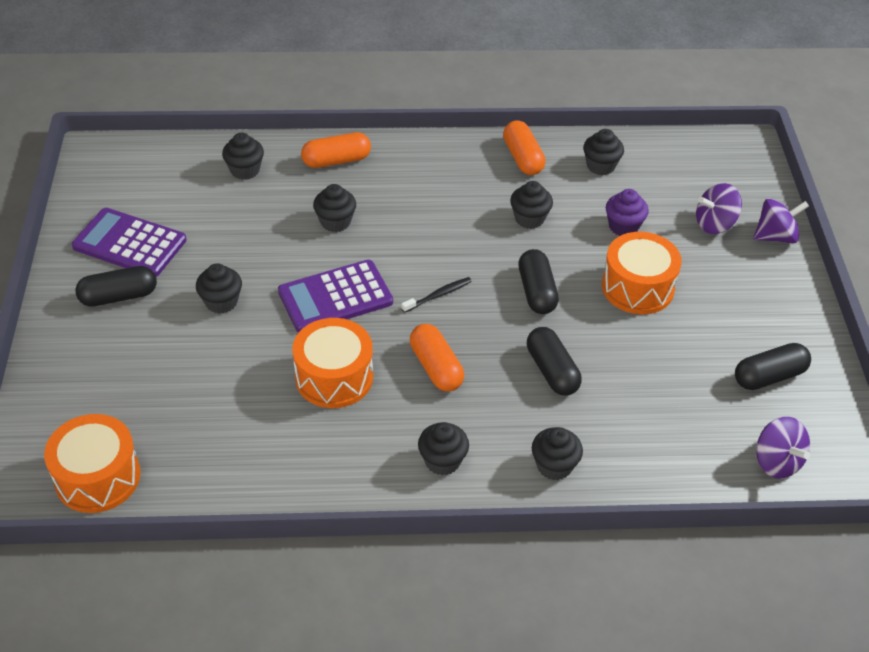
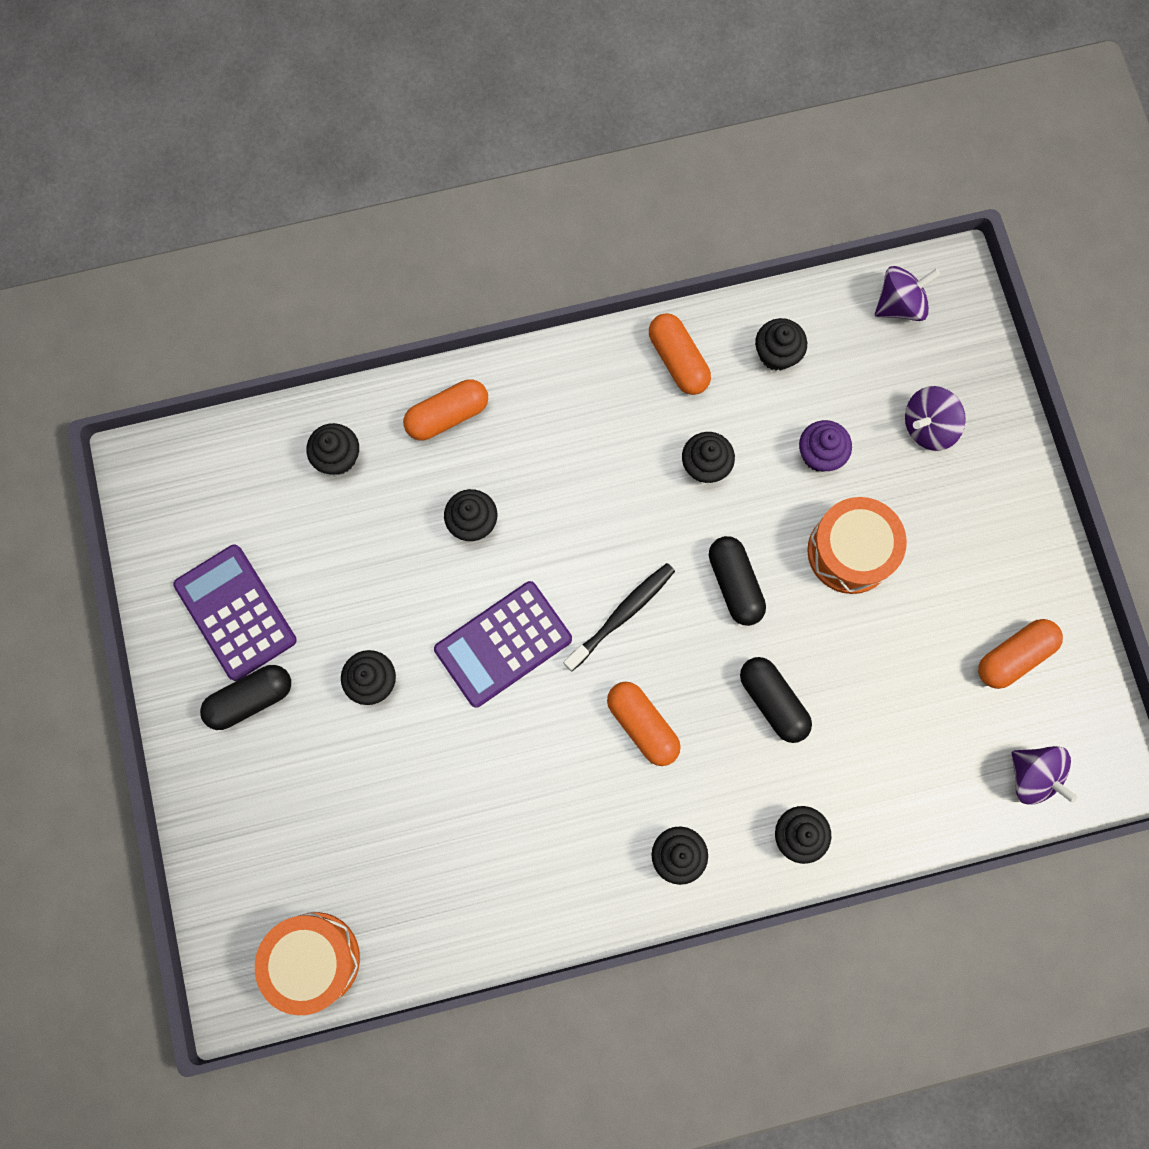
camera: 10 degrees left, 30 degrees up
purple calculator [72,208,187,277] -> purple calculator turned 45 degrees clockwise [173,544,297,681]
orange drum [292,318,373,408] -> none
black toothbrush [401,277,472,313] -> black toothbrush [564,563,675,671], size x1.53
black capsule [735,343,811,390] -> orange capsule [978,619,1063,689]
purple spinning top [753,198,809,244] -> purple spinning top moved to [875,266,940,321]

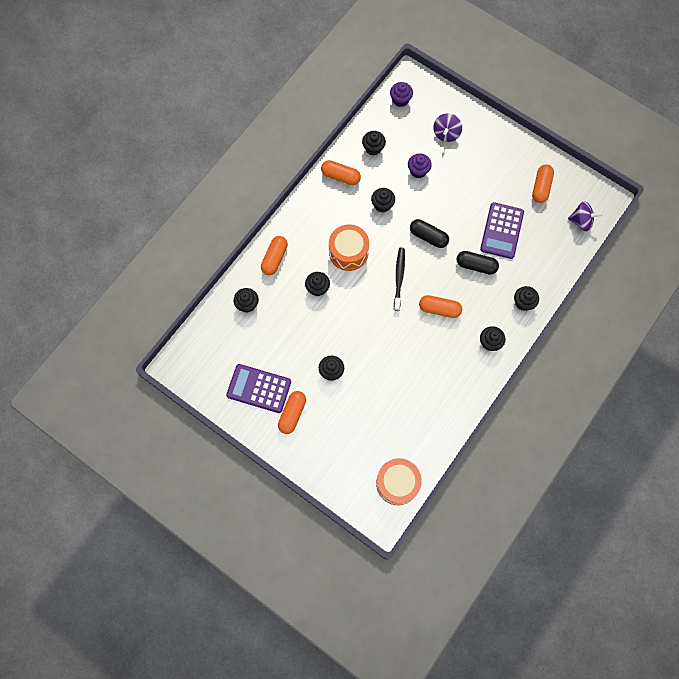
camera: 40 degrees left, 5 degrees down
black capsule [200,665,291,730] -> orange capsule [278,391,306,434]
purple calculator [434,581,572,708] -> purple calculator moved to [480,202,524,259]
orange drum [807,497,907,594] -> orange drum moved to [329,224,369,271]
purple spinning top [875,266,940,321] -> purple cupcake [390,82,413,107]

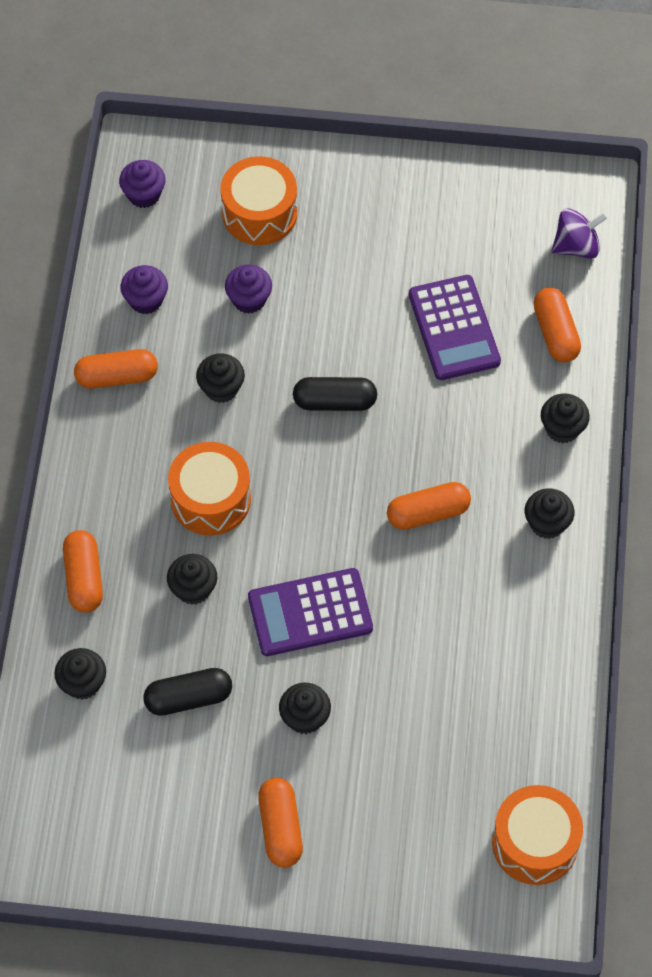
camera: 30 degrees left, 10 degrees down
purple calculator [226,364,291,413] -> purple calculator moved to [248,568,373,656]
black cupcake [362,131,386,155] -> purple cupcake [121,265,168,314]
black toothbrush [394,247,405,311] -> none
purple spinning top [433,113,462,142] -> orange drum [220,156,297,245]
black capsule [456,251,499,275] -> black capsule moved to [143,668,232,716]
orange capsule [532,164,554,203] -> orange capsule moved to [533,287,581,362]

